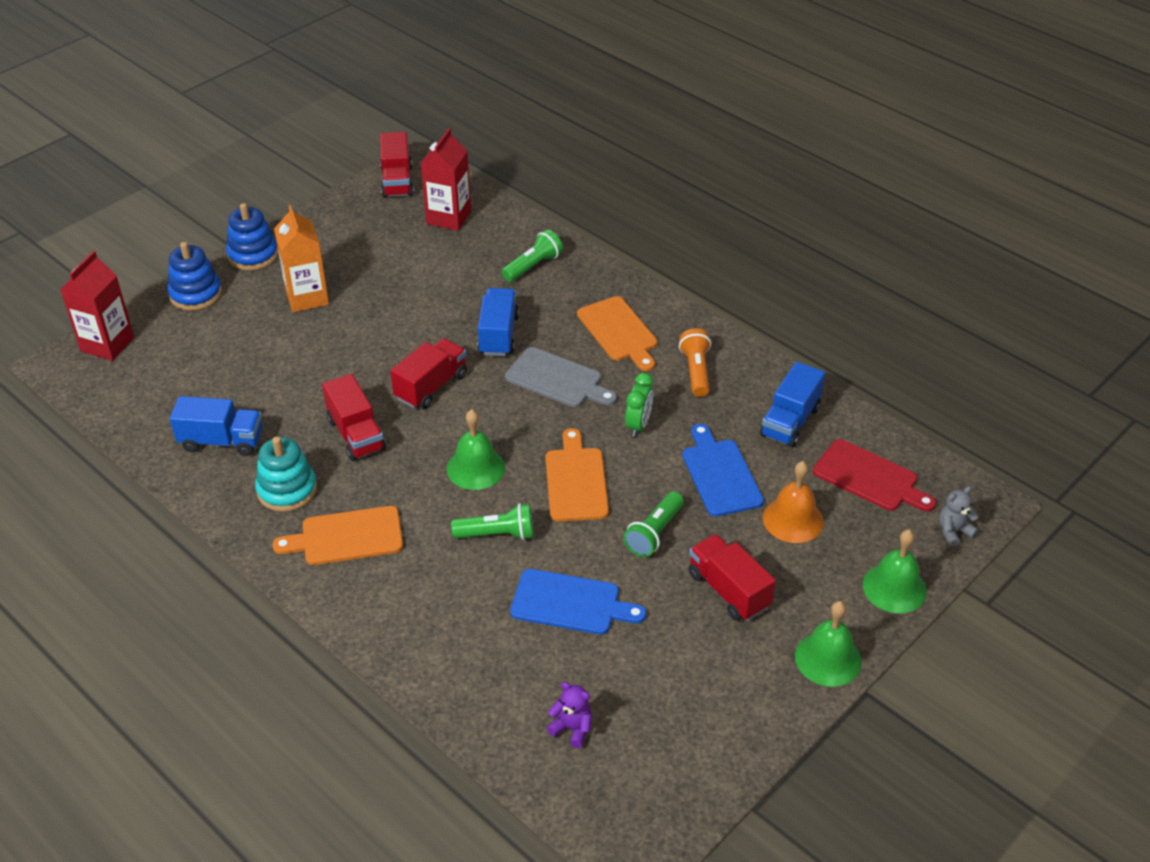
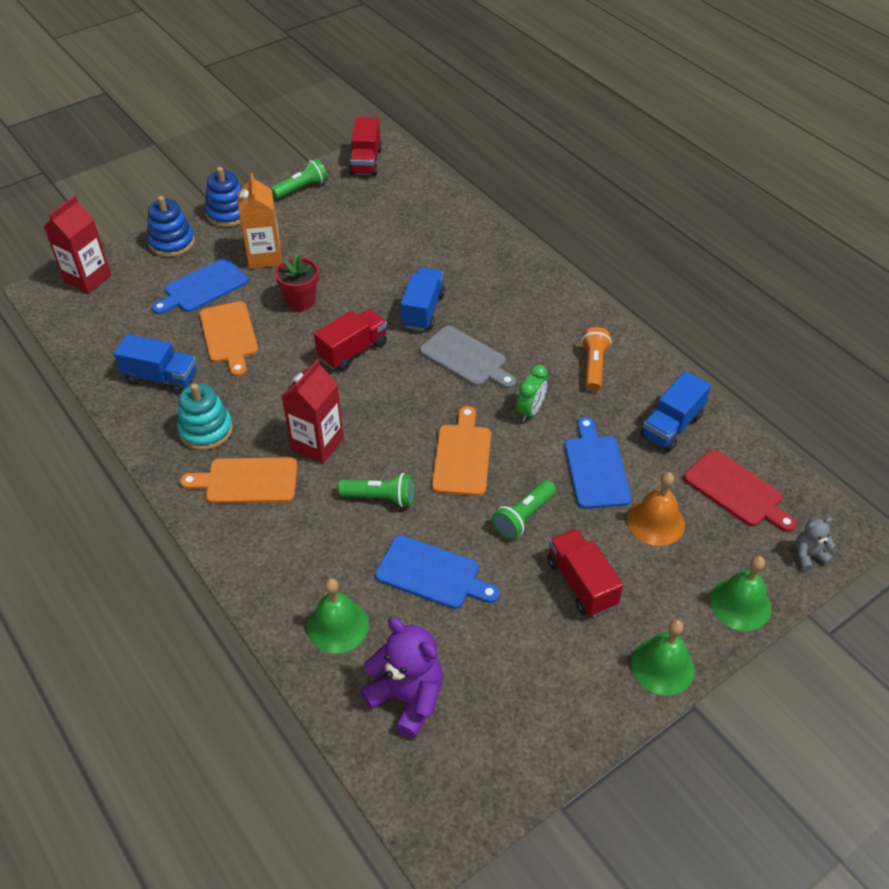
camera: 10 degrees right, 5 degrees up
red truck [322,374,386,461] -> none
red carton [421,128,471,231] -> red carton moved to [282,359,344,464]
green bell [447,409,505,490] -> green bell moved to [307,578,369,654]
green flashlight [501,229,563,282] -> green flashlight moved to [271,158,328,199]
purple teddy bear [547,682,592,748] -> purple teddy bear [360,618,443,739], size x1.94
orange cutting board [577,296,657,371] -> orange cutting board moved to [200,301,258,377]
none -> blue cutting board [152,258,248,314]
none -> red flower pot [275,253,319,311]

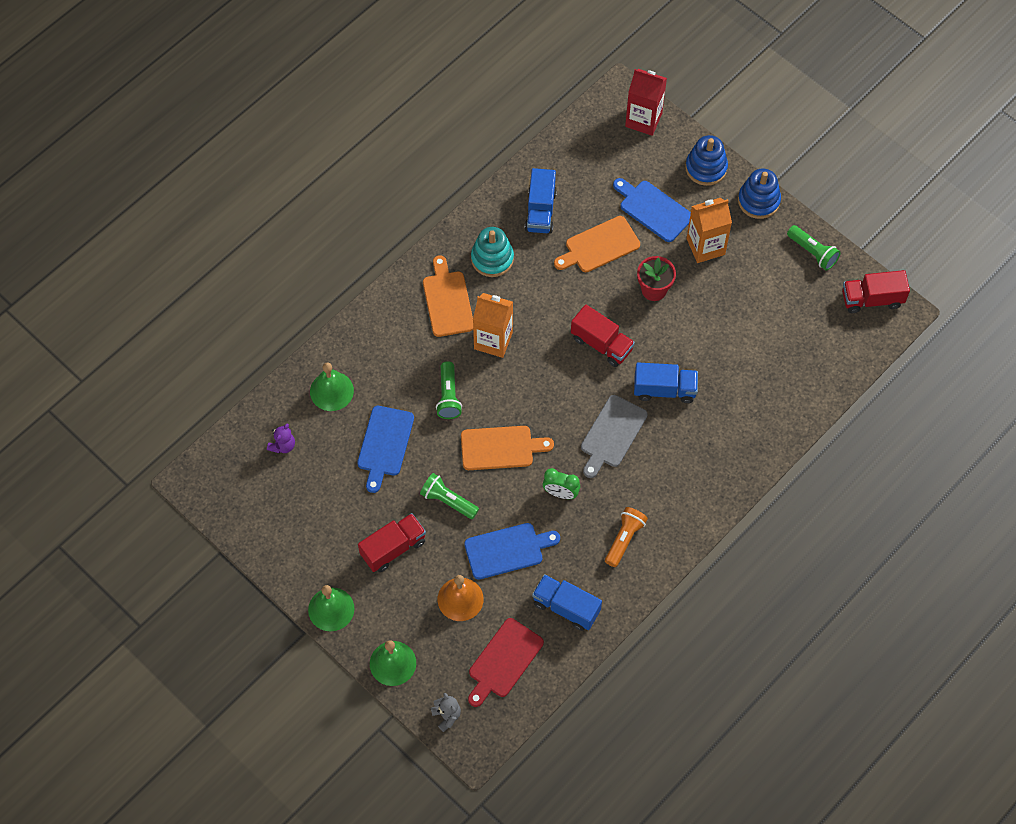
camera: 80 degrees right, 15 degrees up
red carton [282,359,344,464] -> orange carton [473,293,513,358]
purple teddy bear [360,618,443,739] -> purple teddy bear [267,423,295,453], size x0.52
orange flashlight [581,327,611,392] -> orange flashlight turned 60 degrees counterclockwise [605,507,648,567]

